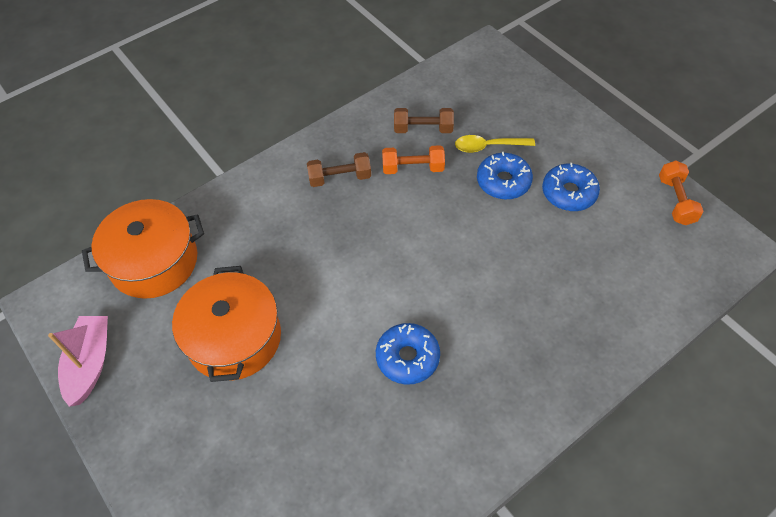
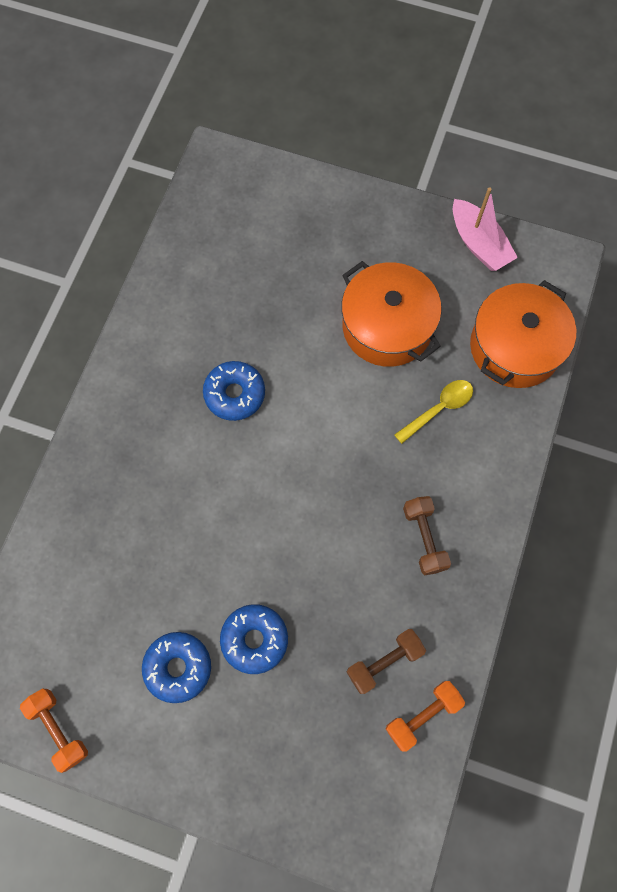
camera: 145 degrees right, 15 degrees up
brown dumbbell [307,152,371,187] -> brown dumbbell turned 60 degrees counterclockwise [403,496,451,575]
orange dumbbell [382,145,445,174] -> orange dumbbell moved to [386,681,465,752]
yellow spoon [455,135,535,153] -> yellow spoon moved to [394,380,473,444]

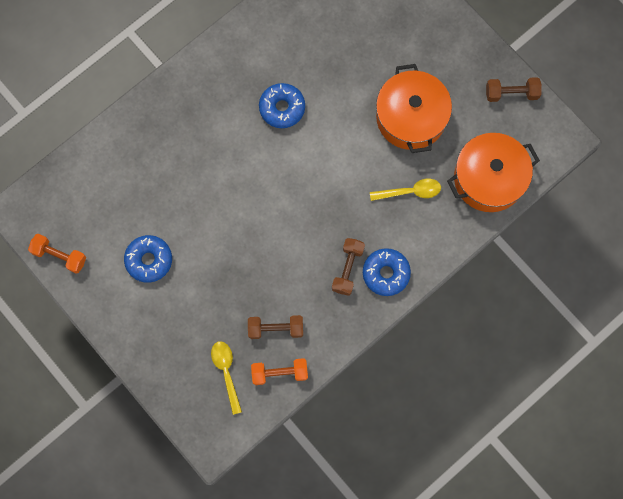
camera: 30 degrees right, 5 degrees up
orange dumbbell [20,688,88,773] -> orange dumbbell turned 60 degrees counterclockwise [28,234,86,274]
blue donut [220,604,288,674] -> blue donut moved to [363,248,411,296]
pink boat [453,187,518,271] -> brown dumbbell [486,77,542,102]
none -> yellow spoon [211,341,242,415]

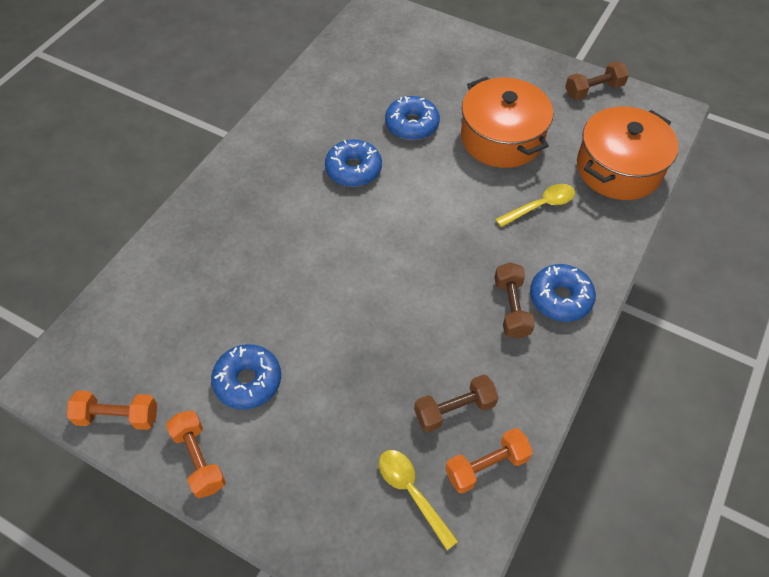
camera: 20 degrees left, 20 degrees down
none -> orange dumbbell [166,410,226,498]
none -> blue donut [385,96,440,140]

